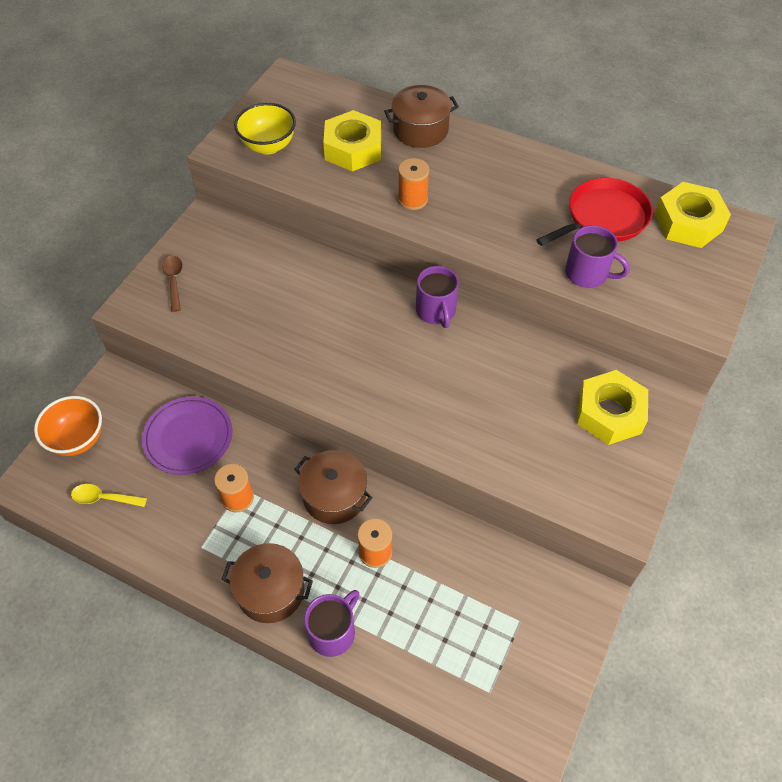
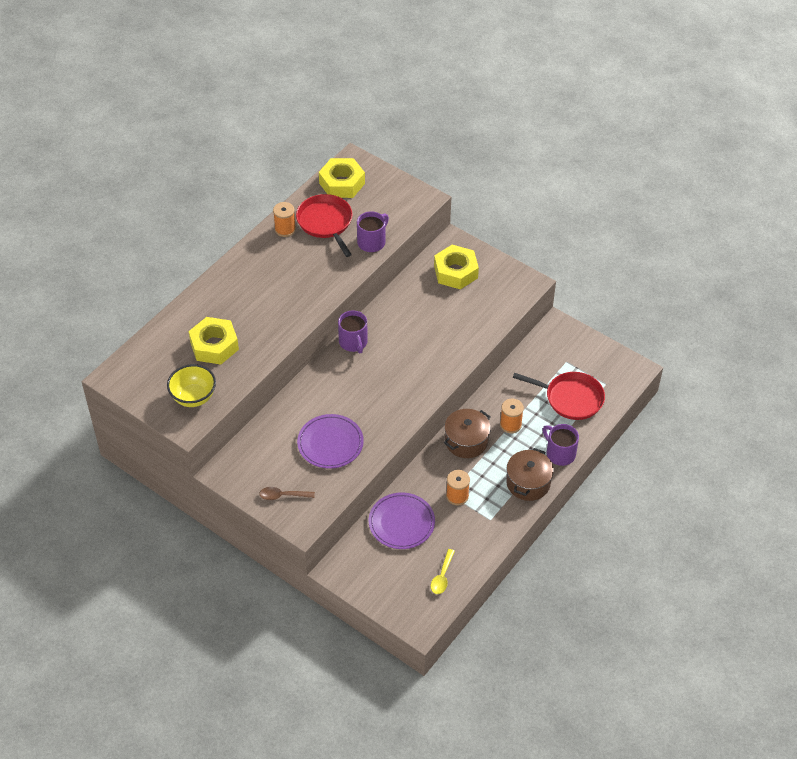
camera: 80 degrees left, 5 degrees down
orange bowl [34,396,102,456] -> none
brown pot [384,85,459,148] -> none
orange spool [398,158,429,210] -> orange spool moved to [273,202,296,237]
purple mug [416,266,459,328] -> purple mug turned 75 degrees clockwise [338,311,368,353]
none -> purple plate [297,414,364,469]
none -> red pan [513,372,605,420]

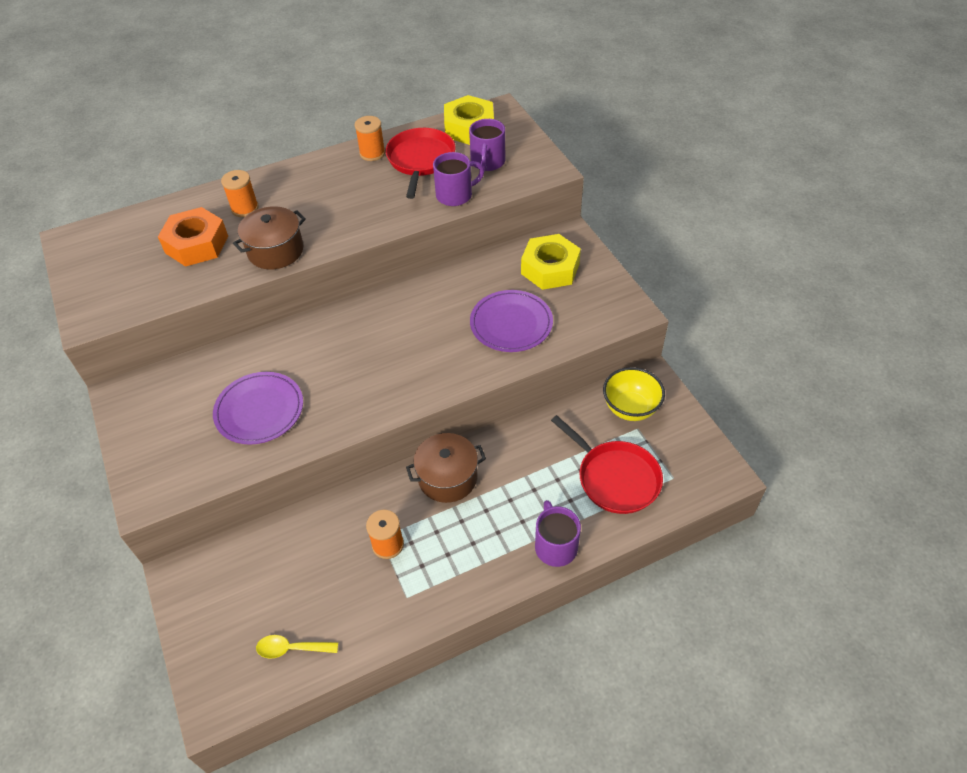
camera: 30 degrees right, 0 degrees up
yellow bowl [167,364,216,407] -> yellow bowl moved to [603,367,665,421]
yellow nut [189,317,239,364] -> orange nut [158,207,228,267]
brown spoon [259,487,315,500] -> none
purple mug [338,311,368,353] -> purple mug moved to [469,119,505,171]
purple plate [369,492,435,549] -> purple plate moved to [470,290,553,352]
yellow spoon [431,549,455,594] -> yellow spoon turned 45 degrees clockwise [256,635,338,659]
orange spool [500,399,524,433] -> orange spool moved to [221,170,259,217]
brown pot [506,448,554,501] -> brown pot moved to [233,206,306,269]

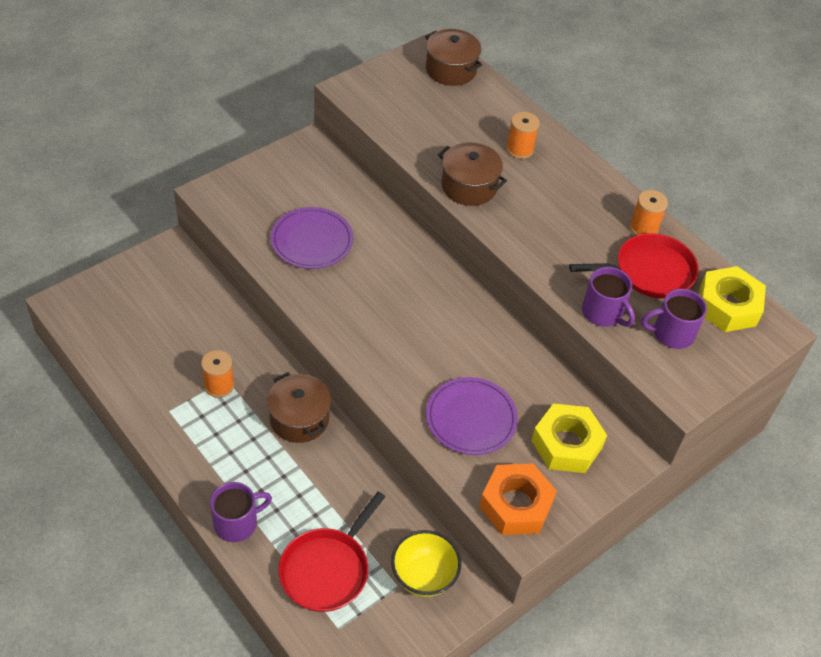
camera: 70 degrees right, 0 degrees up
orange nut [158,207,228,267] -> orange nut moved to [479,463,557,535]
yellow spoon [256,635,338,659] -> none
none -> brown pot [425,29,482,86]

